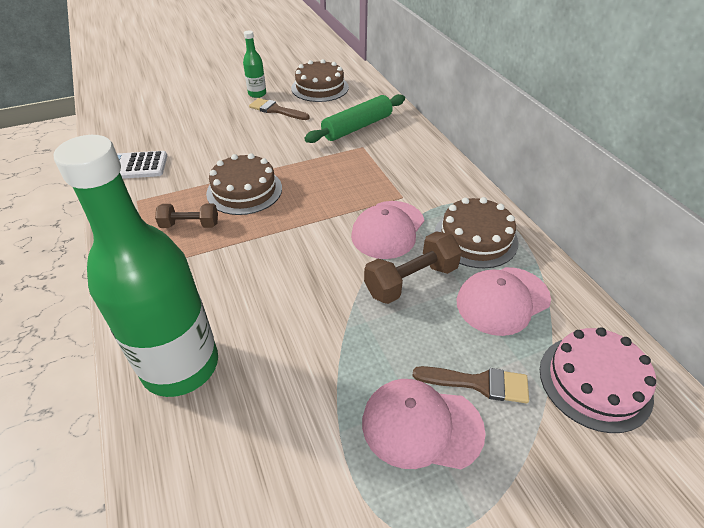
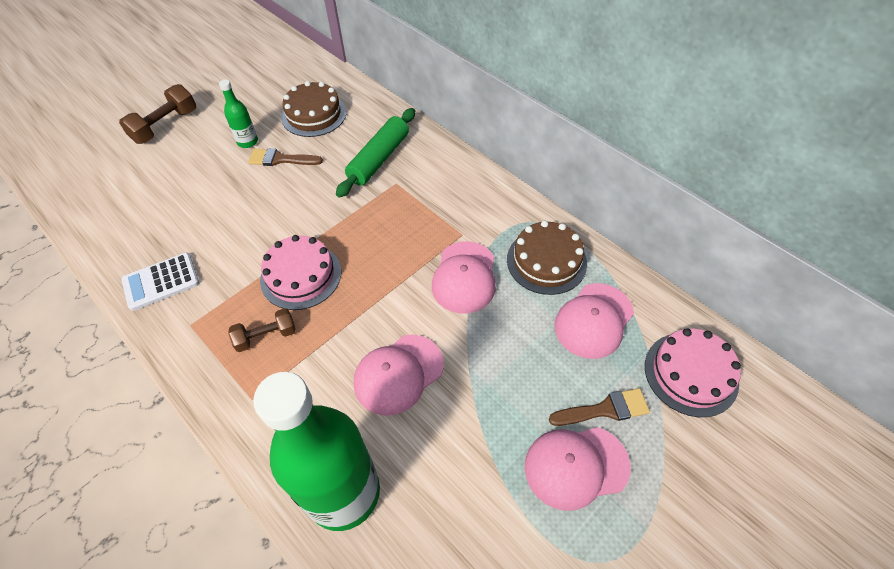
camera: 20 degrees left, 10 degrees up
brown cake [206,153,282,215] -> pink cake [260,235,341,310]
brown dumbbell [364,231,462,304] -> brown dumbbell moved to [119,84,196,144]
none -> pink cap [354,335,444,416]

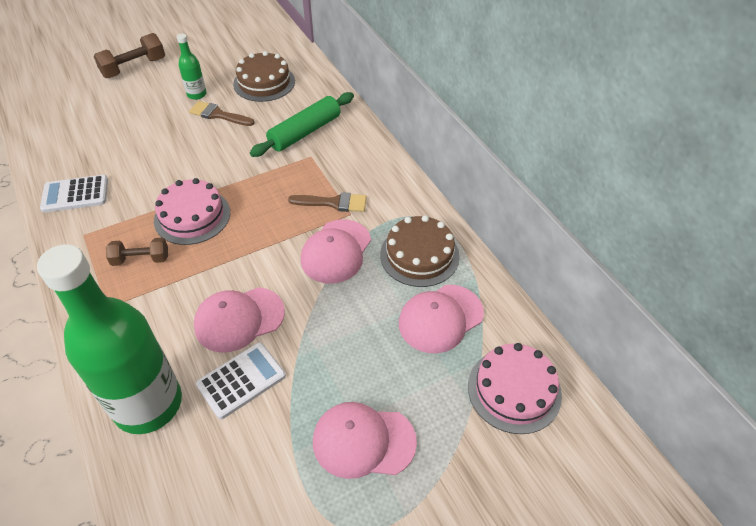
camera: 15 degrees right, 5 degrees down
brown brush [549,388,650,426] -> brown brush moved to [288,192,367,212]
none -> white calculator [196,342,286,419]

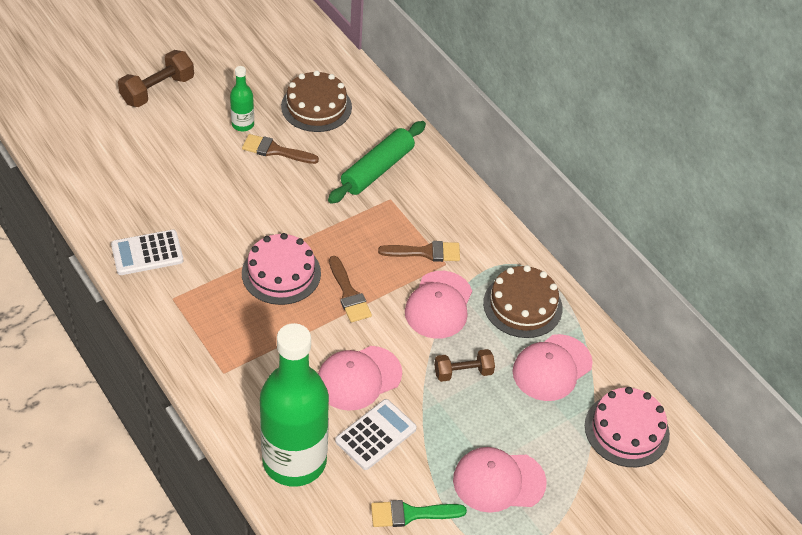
camera: 10 degrees left, 0 degrees up
brown dumbbell [106,237,168,266] -> brown dumbbell moved to [434,349,495,382]
none -> brown brush [329,256,372,322]
none -> green brush [371,500,467,527]

